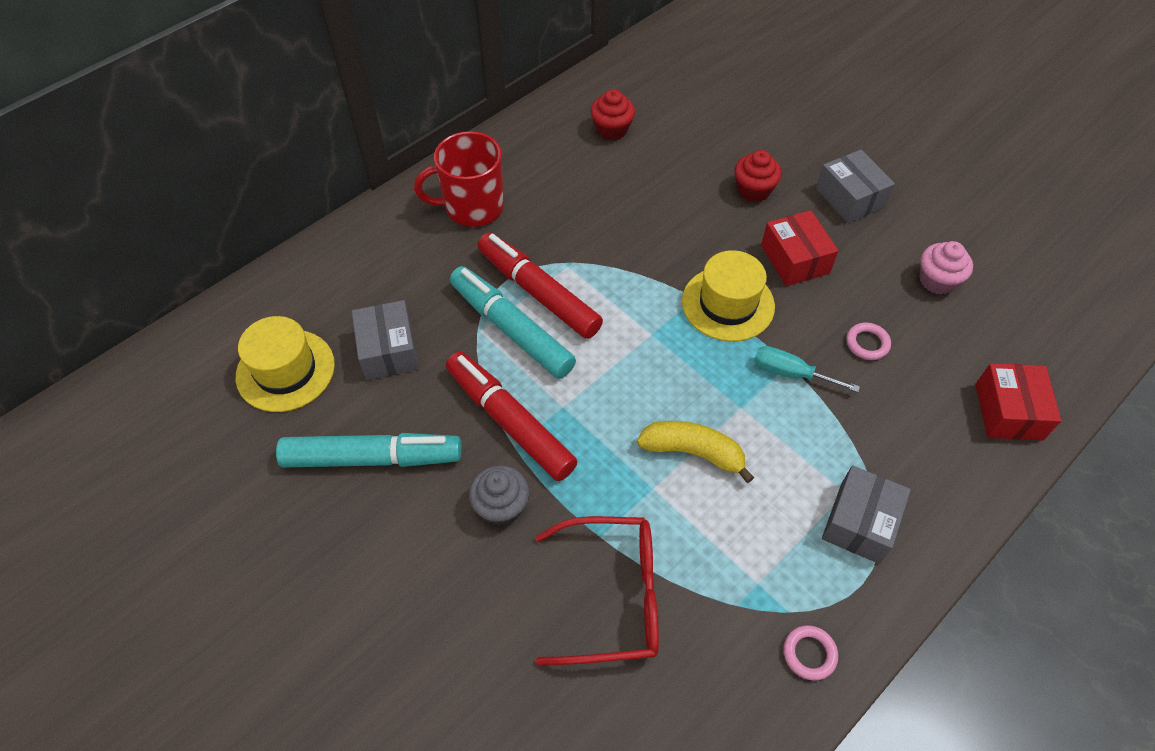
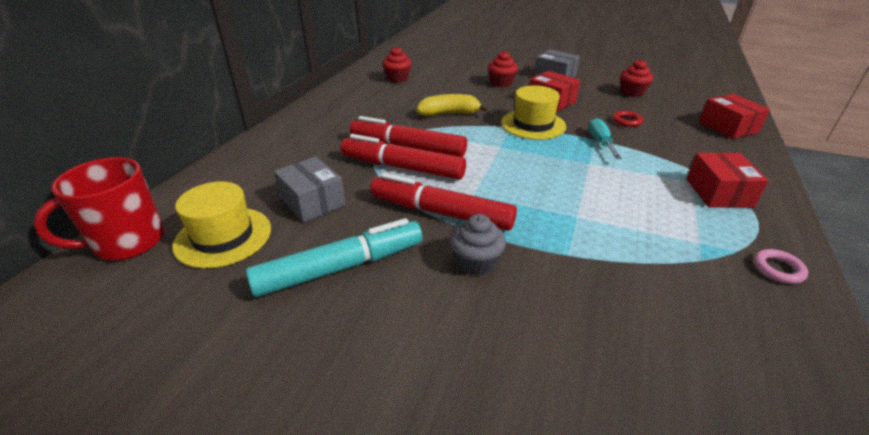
camera: 25 degrees left, 20 degrees down
red mug [414,131,504,227] -> red mug moved to [34,157,164,260]
turquoise marker [450,266,576,379] -> red marker [341,134,466,180]
red glasses [535,516,659,665] -> none
yellow banana [637,421,754,483] -> yellow banana moved to [417,94,489,116]
turquoise screwdriver [754,346,860,392] -> turquoise screwdriver turned 90 degrees clockwise [588,118,621,159]
grey box [822,465,911,564] -> red box [686,152,769,208]
pink ring [847,323,891,360] -> red ring [613,111,643,127]
pink cupcake [920,241,973,294] -> red cupcake [620,59,653,97]

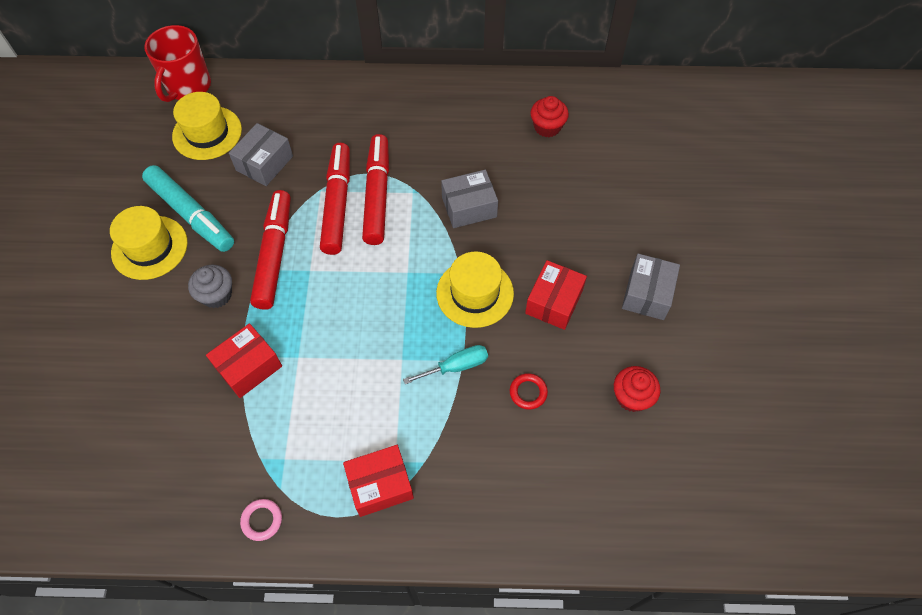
camera: 70 degrees right, 25 degrees up
red mug [34,157,164,260] -> red mug turned 105 degrees counterclockwise [144,25,211,102]
yellow banana [417,94,489,116] -> grey box [441,170,498,228]
red cupcake [488,51,518,87] -> none
red box [699,94,770,139] -> red box moved to [206,323,282,398]
none -> yellow hat [110,206,188,280]

